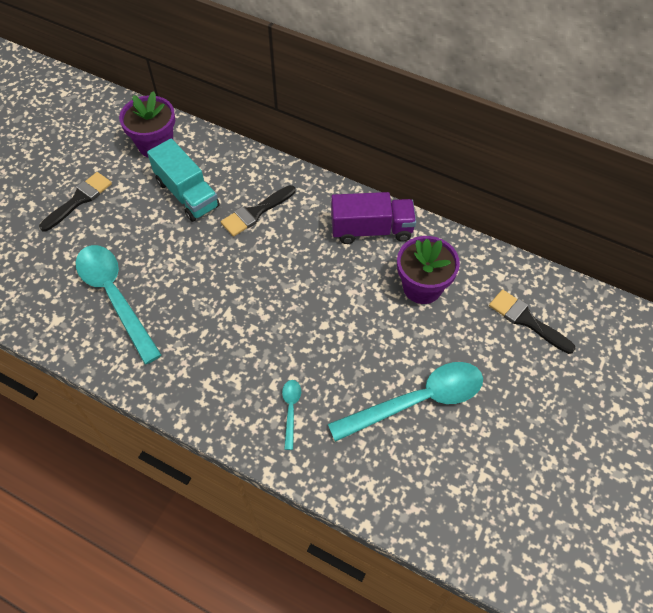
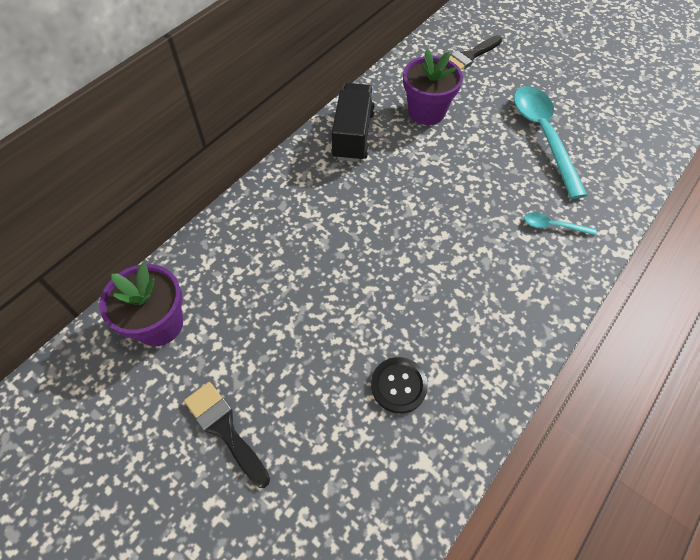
camera: 80 degrees left, 0 degrees up
turquoise spoon [75,245,162,364] -> black button [371,357,428,413]
turquoise truck [147,138,220,222] -> none
black brush [221,185,295,237] -> none
purple truck [331,192,416,244] -> black truck [331,83,375,162]

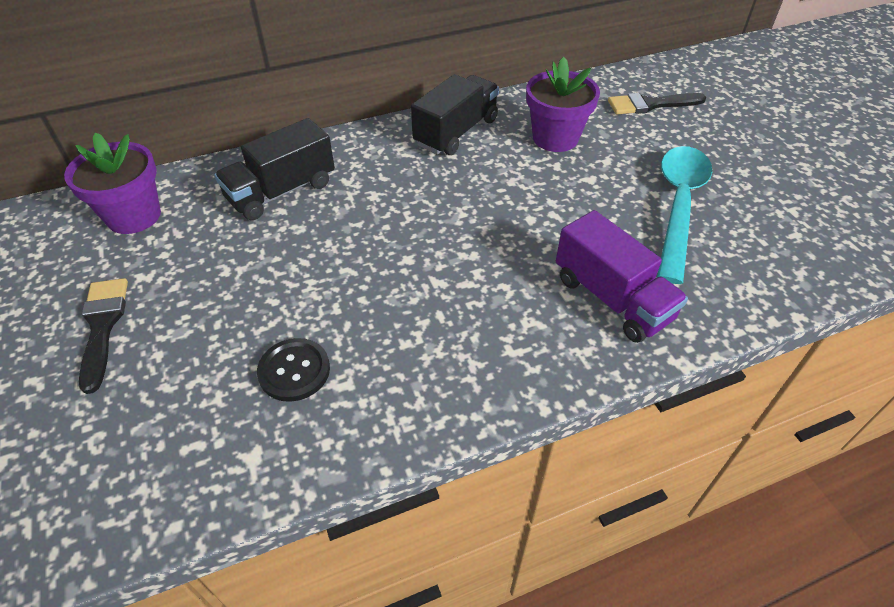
camera: 30 degrees right, 10 degrees down
turquoise spoon [524,212,597,235] -> purple truck [556,210,688,343]
none -> black truck [214,118,335,220]

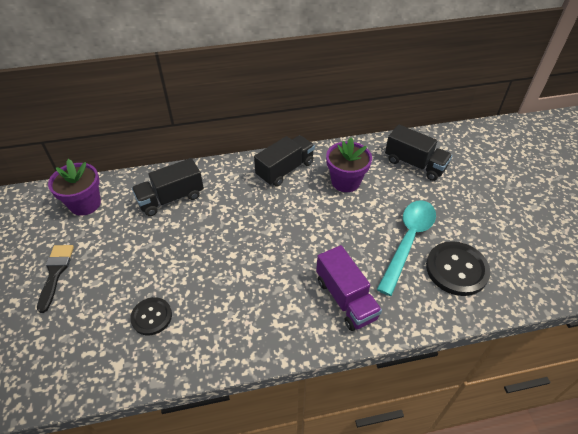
camera: 10 degrees right, 0 degrees up
black brush [608,93,706,114] -> black truck [385,125,452,181]
none -> black button [426,241,490,296]

